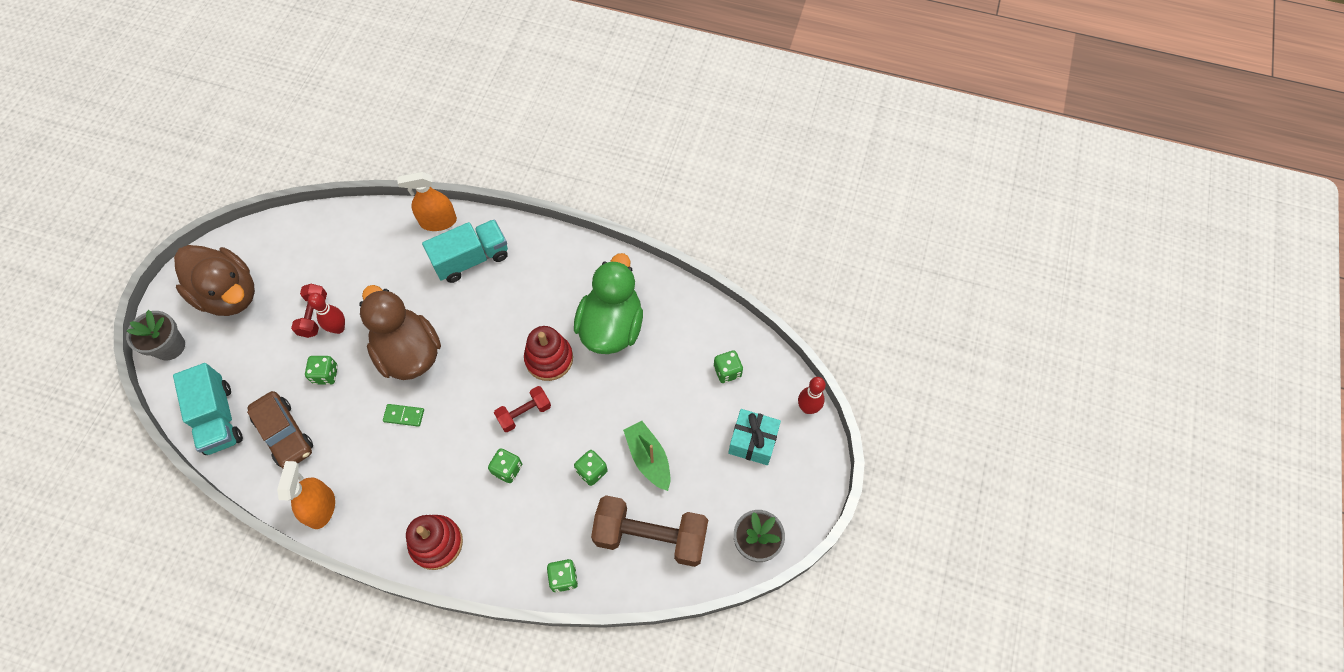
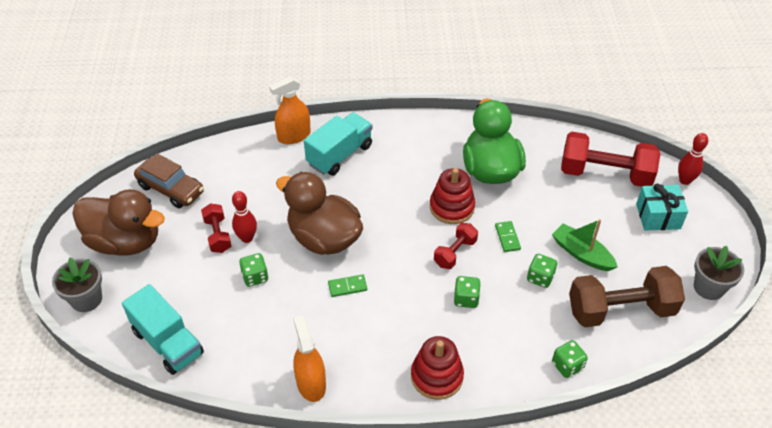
camera: 20 degrees left, 15 degrees down
brown car [247,391,313,468] -> brown car moved to [134,153,204,208]
green dice [713,351,743,383] -> red dumbbell [561,132,660,187]
none -> green domino [495,221,521,252]

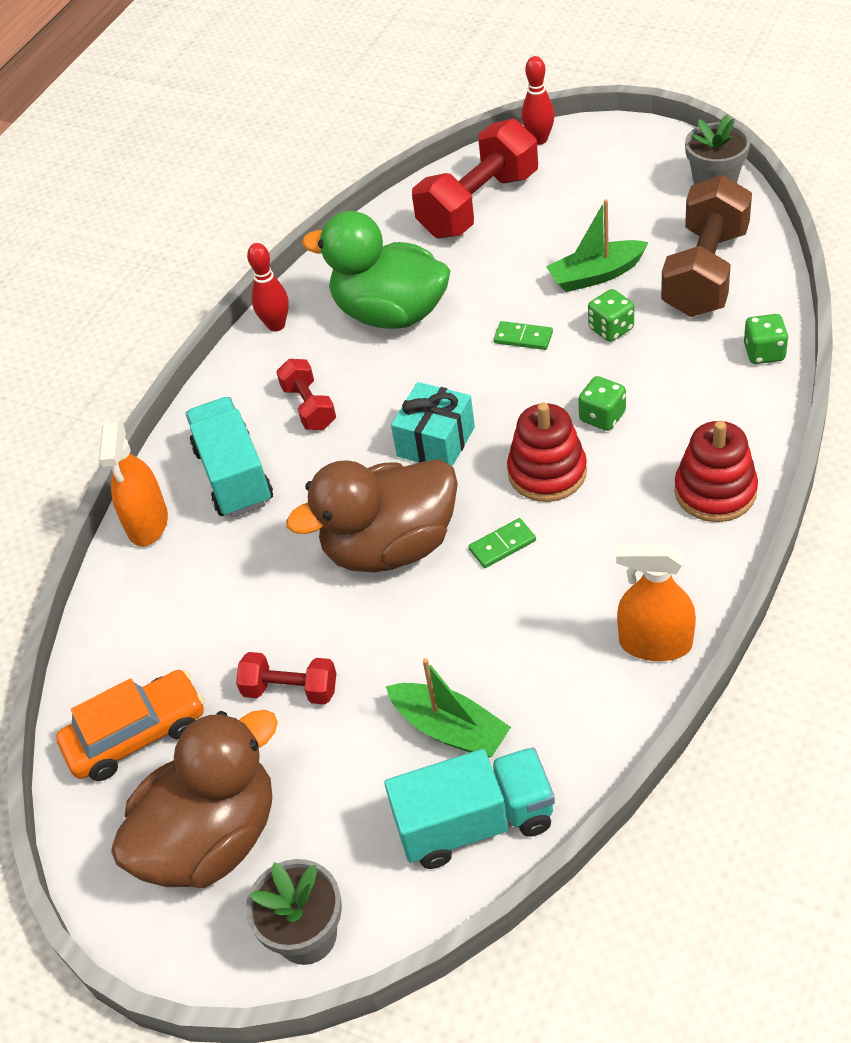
camera: 55 degrees left, 0 degrees up
brown car [134,153,204,208] -> orange car [56,670,204,781]
red bowling pin [232,191,257,243] -> red bowling pin moved to [247,243,289,332]
green dice [239,253,269,287] -> none
green domino [328,274,367,297] -> green domino turned 45 degrees clockwise [468,518,536,568]
red stacking toy [430,168,475,224] -> red stacking toy moved to [507,403,587,502]
red dumbbell [434,223,478,269] -> red dumbbell moved to [276,359,336,430]
turquoise gift [636,184,688,231] -> turquoise gift moved to [391,382,475,467]
none -> green boat [386,658,511,758]

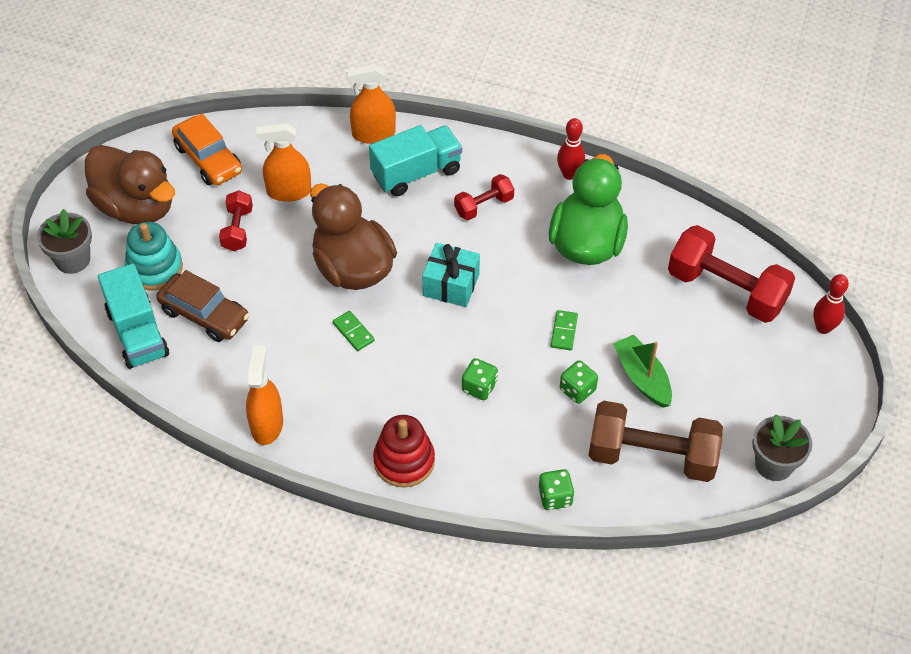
camera: 75 degrees right, 5 degrees up
green boat [386,658,511,758] -> brown car [156,270,249,342]
red stacking toy [507,403,587,502] -> none
none -> turquoise stacking toy [125,222,183,290]
none -> orange spray bottle [256,123,311,202]

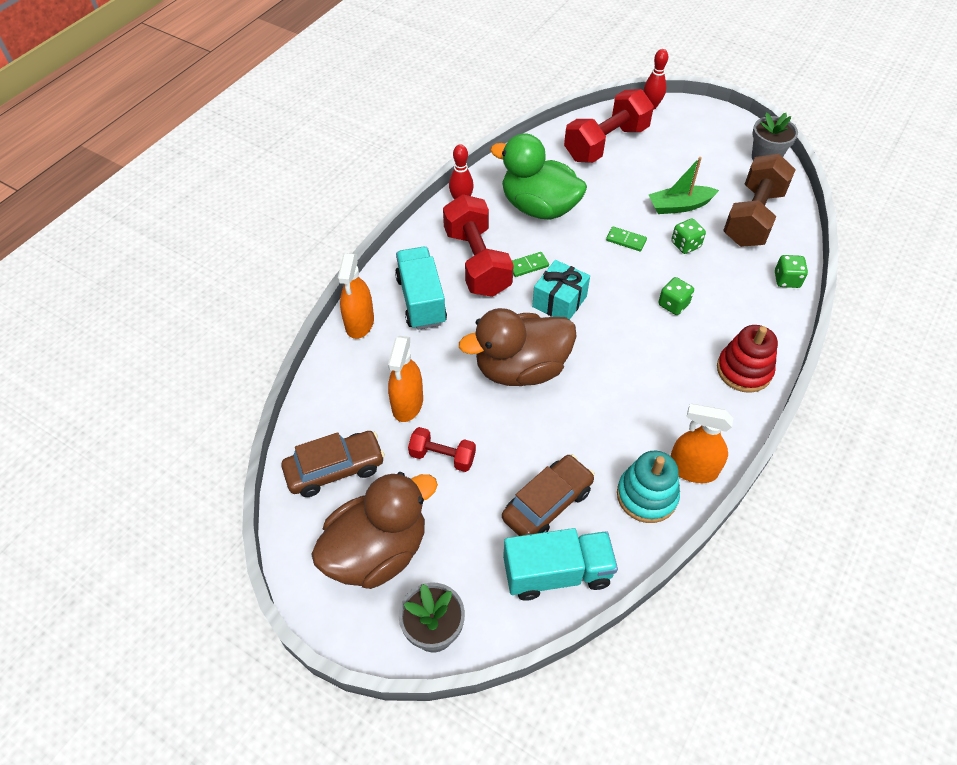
camera: 75 degrees left, 0 degrees up
turquoise stacking toy [125,222,183,290] -> turquoise stacking toy moved to [617,451,680,523]
orange car [172,114,242,185] -> brown car [281,431,385,497]
green domino [333,311,375,351] -> green domino moved to [512,252,549,277]
red dumbbell [454,174,514,220] -> red dumbbell [443,194,514,297], size x1.93

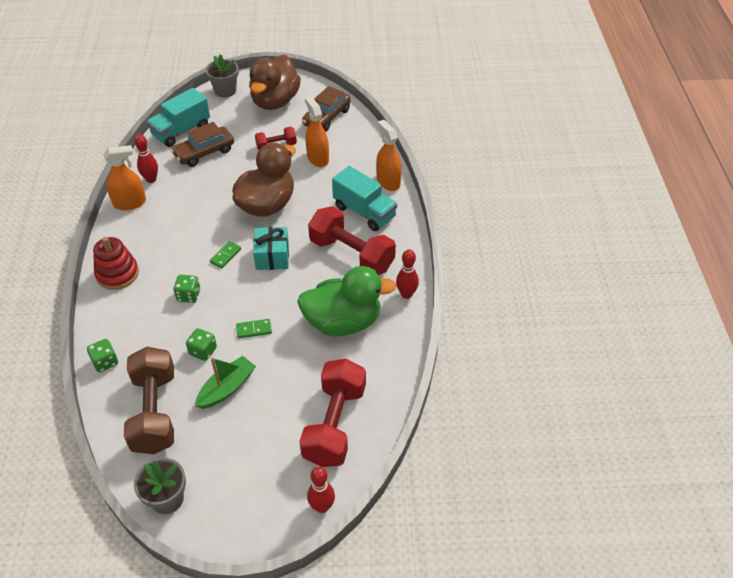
camera: 145 degrees right, 5 degrees down
brown car [502,454,595,536] -> brown car turned 45 degrees clockwise [171,122,234,167]
green domino [512,252,549,277] -> green domino moved to [210,241,241,268]
turquoise stacking toy [617,451,680,523] -> red bowling pin [134,134,158,183]

